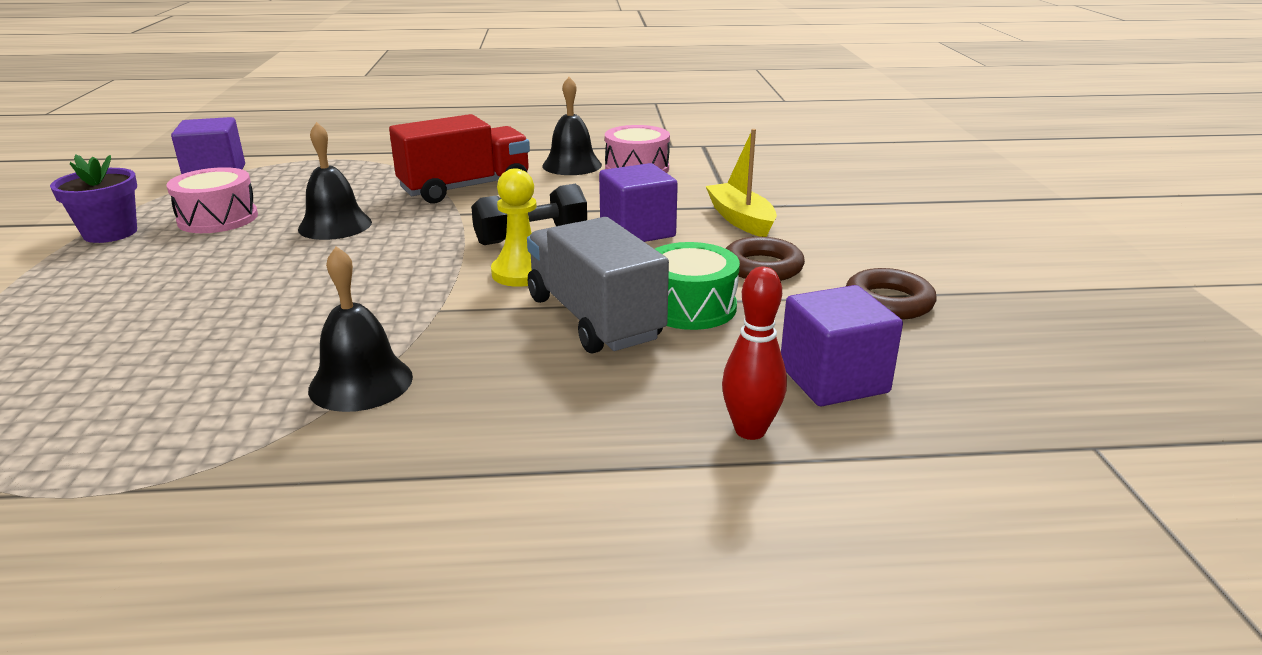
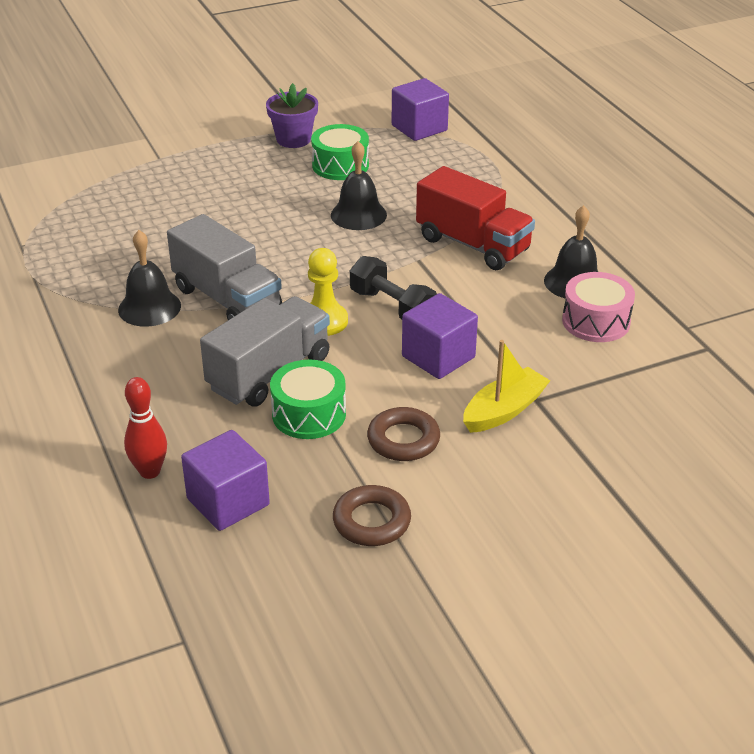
camera: 70 degrees right, 10 degrees up
pink drum [166,167,258,233] -> green drum [311,124,369,180]
none -> grey truck [167,214,282,320]

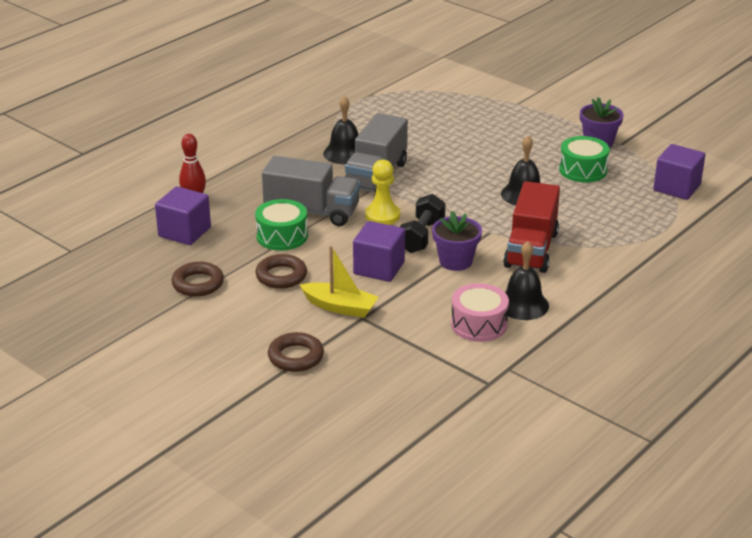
camera: 65 degrees right, 5 degrees down
none -> brown ring [268,332,324,372]
none -> purple flower pot [432,211,482,271]

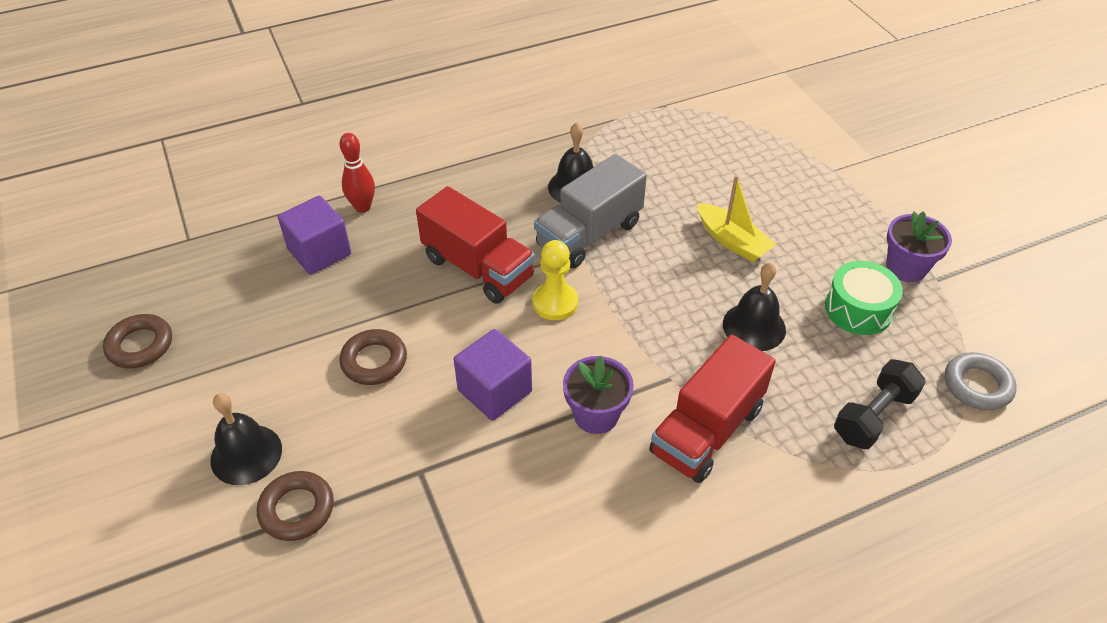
camera: 25 degrees right, 15 degrees up
brown ring [172,262,224,297] -> brown ring moved to [103,314,172,368]
green drum [255,199,308,251] -> none
grey truck [262,156,360,226] -> red truck [416,186,535,304]
yellow boat [300,246,379,318] -> yellow boat moved to [697,175,776,262]
black dumbbell [400,194,445,253] -> black dumbbell moved to [834,359,926,449]
pink drum [451,283,509,342] -> none
black bell [505,241,549,320] -> black bell moved to [210,393,282,485]
purple cube [653,144,705,200] -> grey ring [945,352,1017,411]

